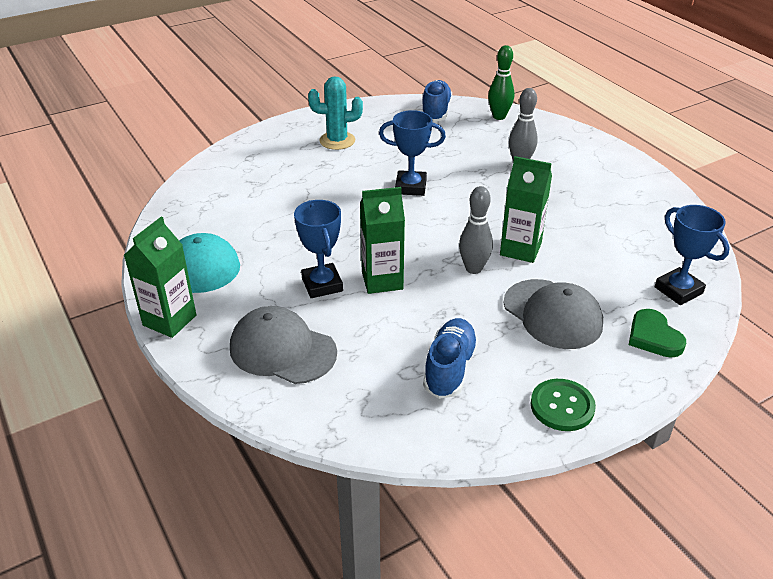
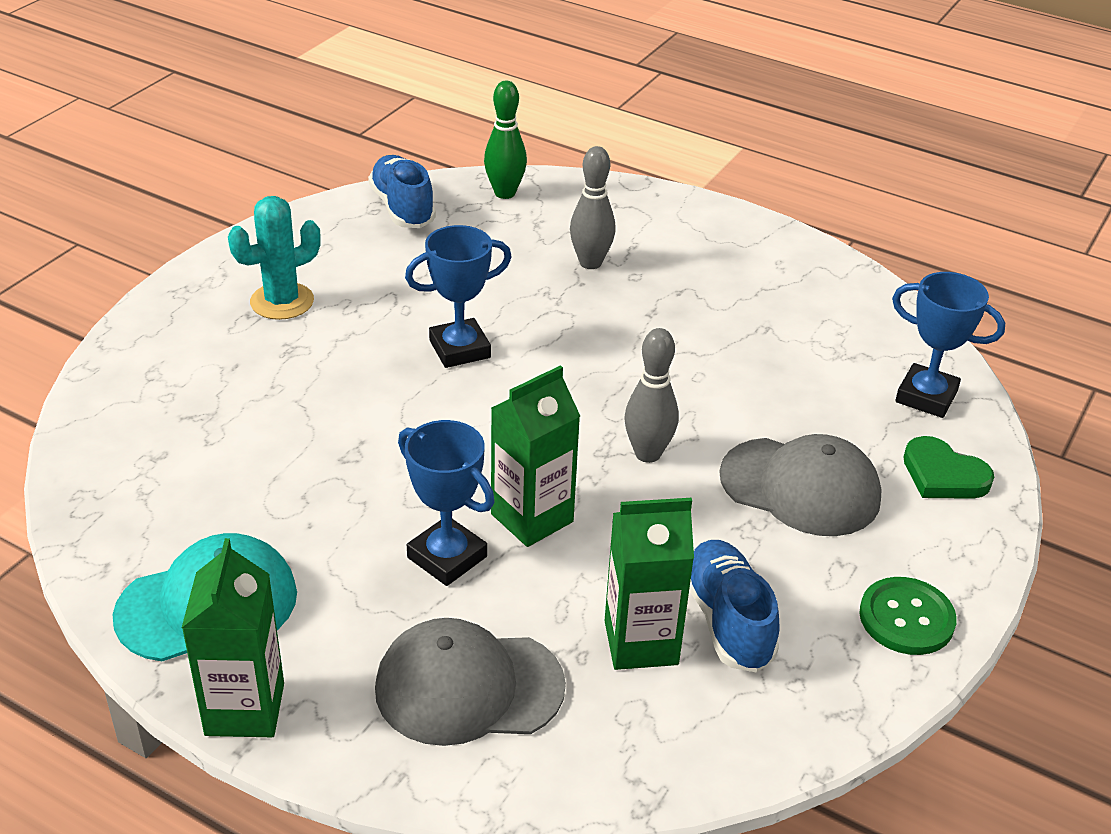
camera: 30 degrees left, 0 degrees up
green carton [500,156,552,263] -> green carton moved to [604,498,694,670]

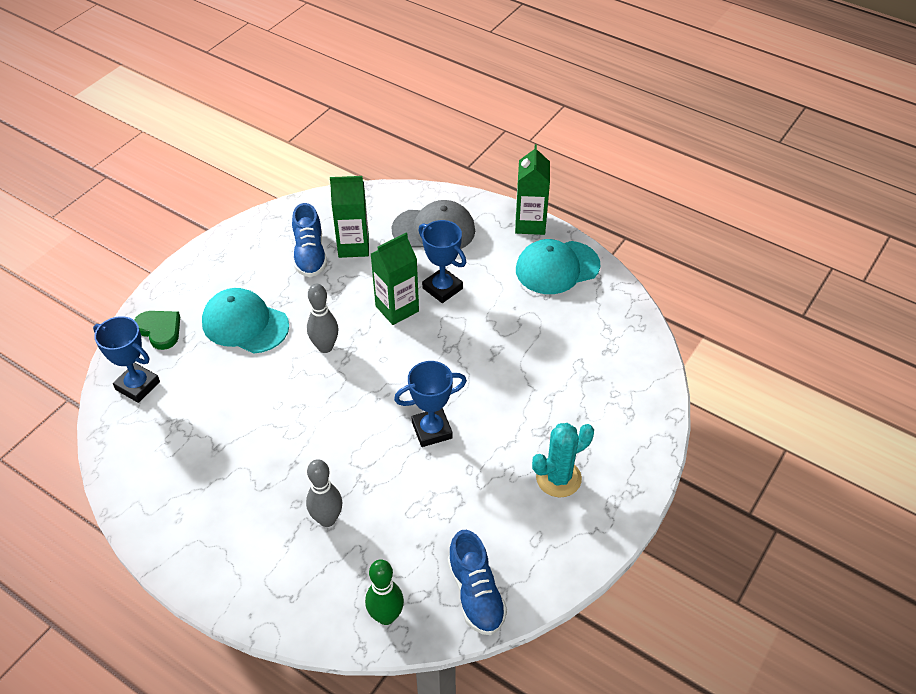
camera: 175 degrees left, 10 degrees up
grey cap [719,434,882,536] -> turquoise cap [202,288,289,354]
green button [859,577,957,655] -> none

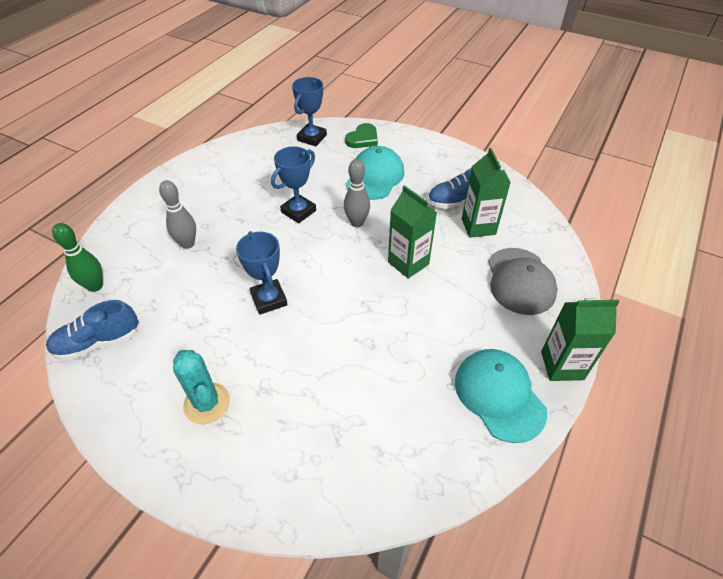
camera: 85 degrees right, 0 degrees up
blue trophy [418,220,466,303] -> blue trophy moved to [271,146,316,223]

